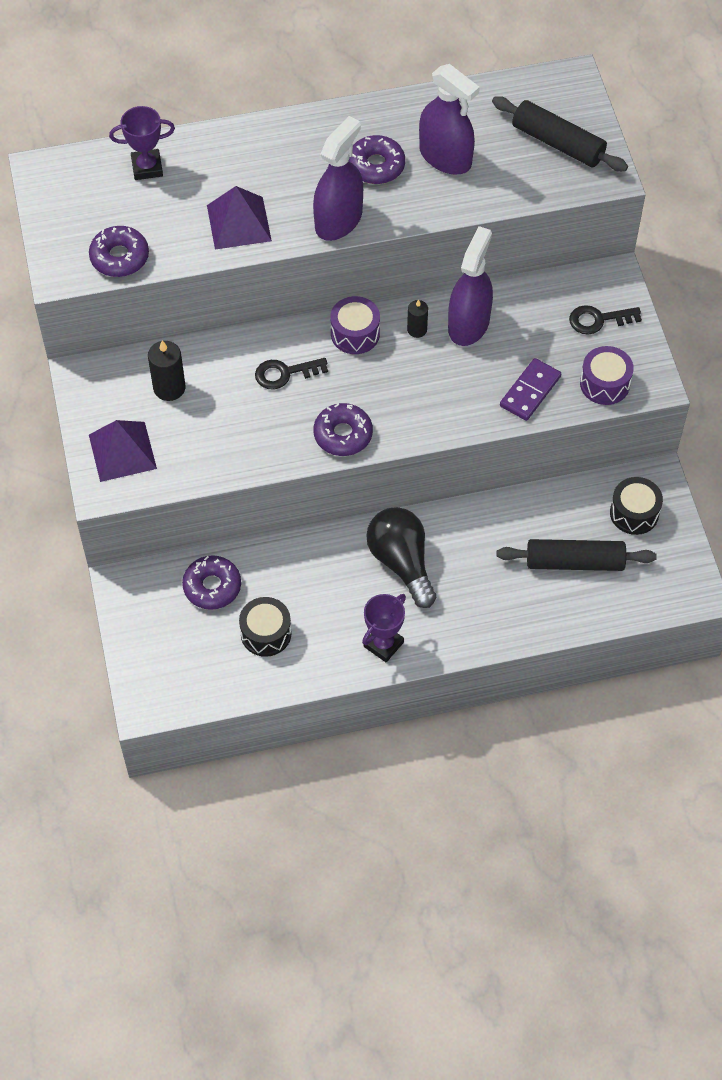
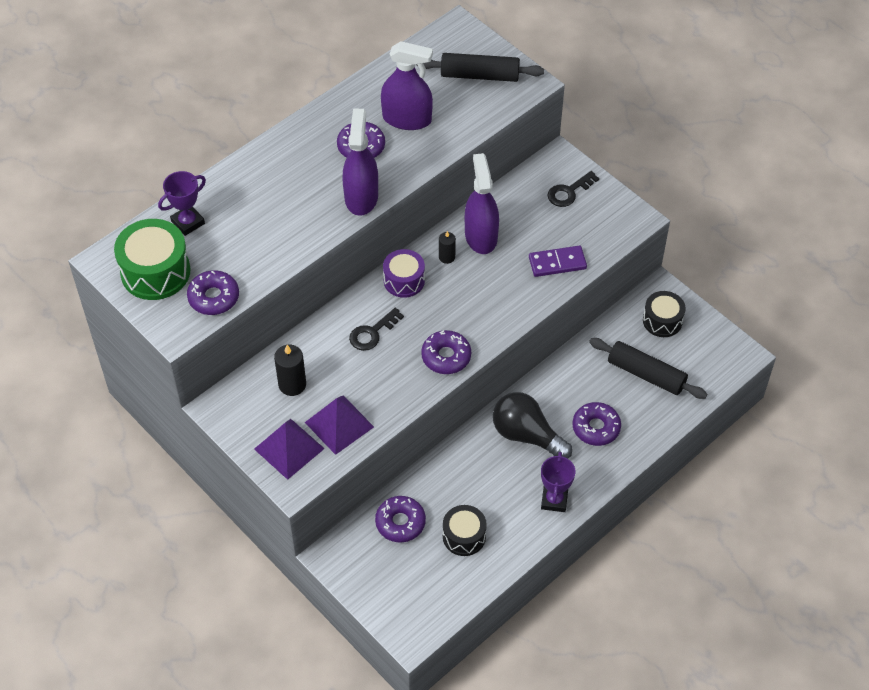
camera: 30 degrees left, 5 degrees down
purple pyramid [207,186,272,250] -> purple pyramid moved to [305,395,374,455]
black rolling pin [497,539,657,571] -> black rolling pin turned 60 degrees clockwise [589,338,707,399]
purple domino [500,358,561,421] -> purple domino turned 75 degrees clockwise [529,246,587,277]
purple drum [580,346,634,405] -> none
none -> green drum [114,219,190,300]
none -> purple donut [572,402,621,446]

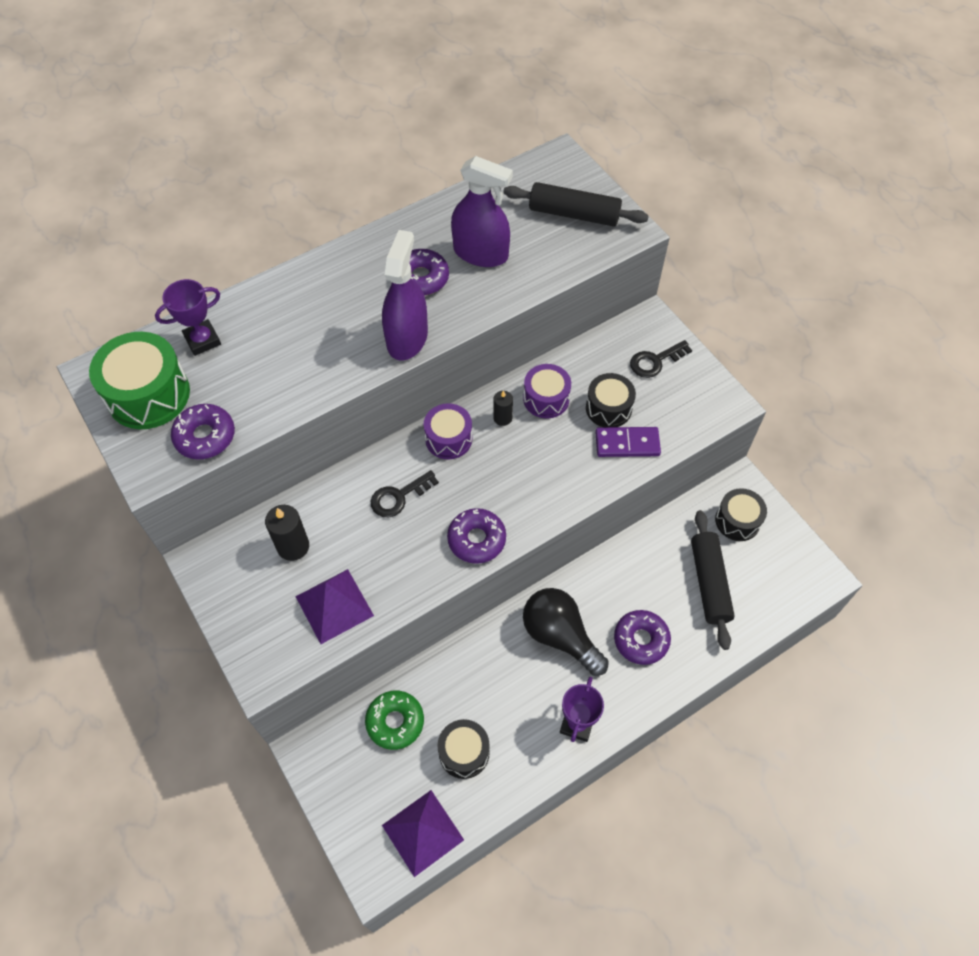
camera: 10 degrees right, 5 degrees up
purple pyramid [254,419,325,480] -> purple pyramid moved to [382,790,464,877]
purple donut [375,496,426,542] -> green donut [365,691,424,750]
purple spray bottle [465,153,499,254] -> purple drum [523,364,571,418]
black rolling pin [589,338,707,399] -> black rolling pin turned 45 degrees clockwise [691,510,735,650]
none -> black drum [586,373,636,427]

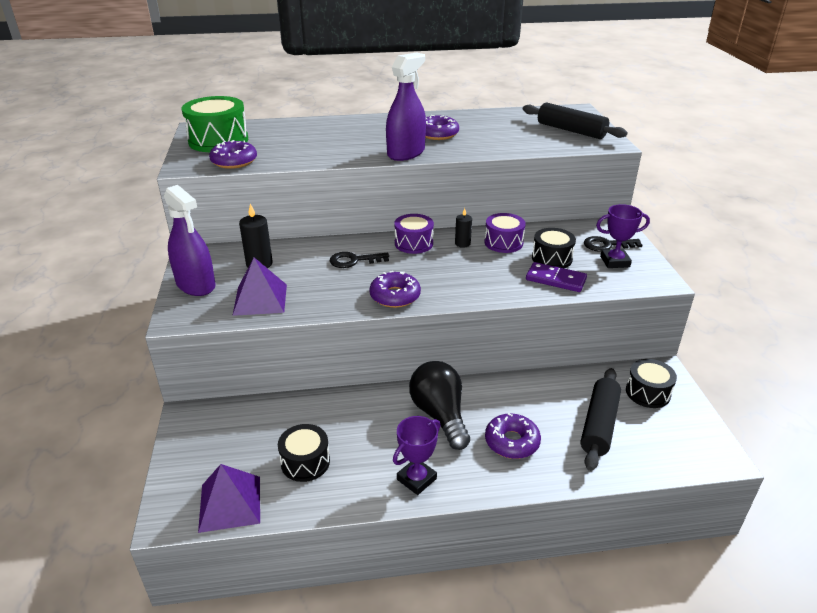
camera: 25 degrees right, 25 degrees down
purple trophy [155,279,221,356] -> purple trophy moved to [596,204,650,268]
green donut [365,691,424,750] -> none
purple spray bottle [451,156,513,267] -> purple spray bottle moved to [164,185,216,296]

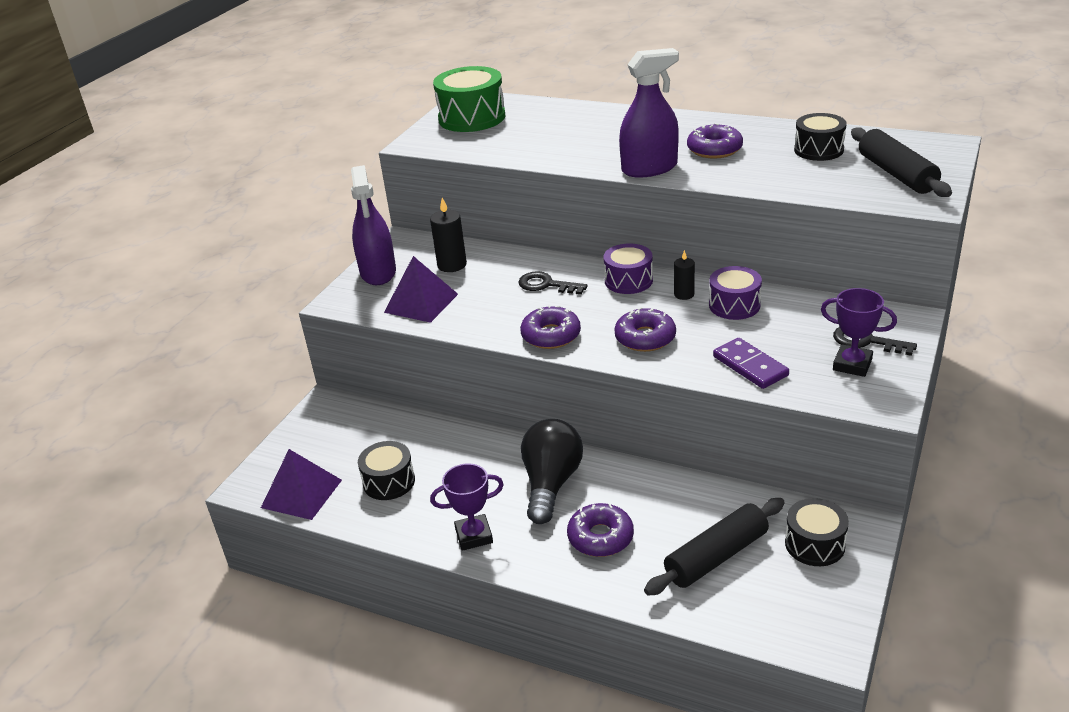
camera: 35 degrees right, 0 degrees up
purple donut [209,140,257,169] -> purple donut moved to [614,307,676,352]
black drum [532,228,576,268] -> black drum moved to [794,113,847,161]

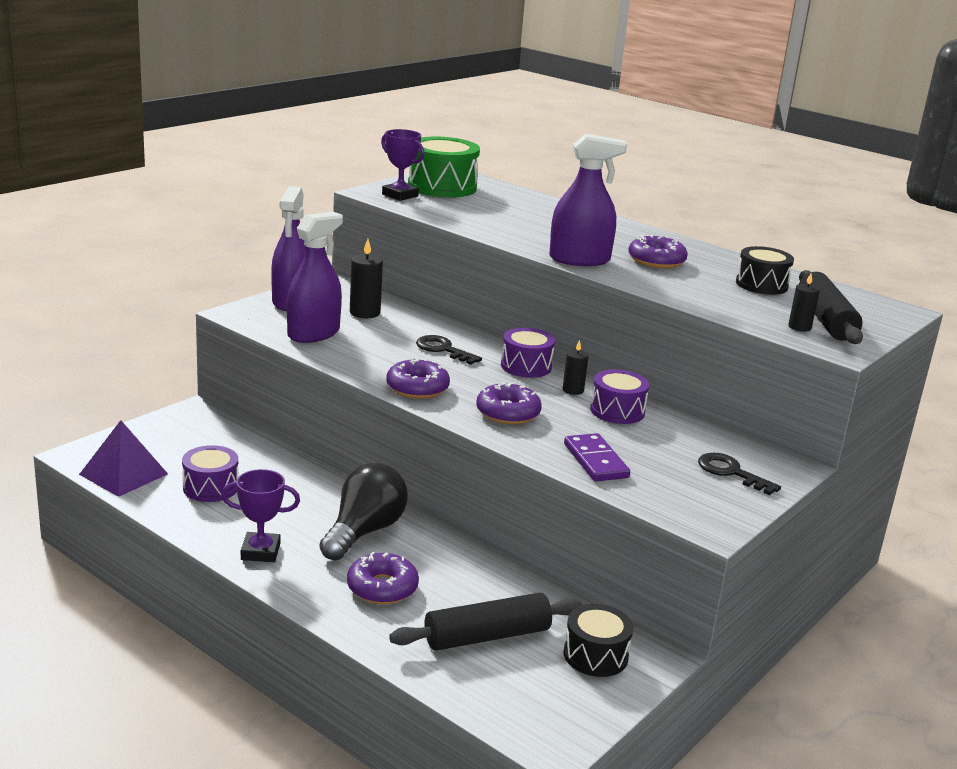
camera: 10 degrees right, 10 degrees down
black drum [358,441,415,500] -> purple drum [182,445,238,502]
purple pyramid [384,256,458,323] -> purple spray bottle [287,212,343,343]
purple trophy [821,288,897,377] -> purple trophy moved to [381,129,424,201]
none -> black candle [788,273,820,332]

